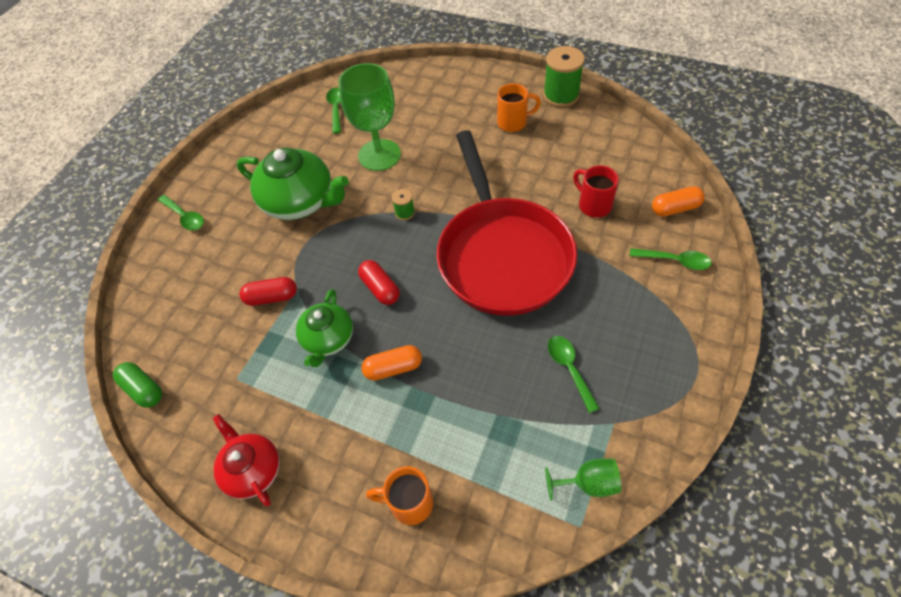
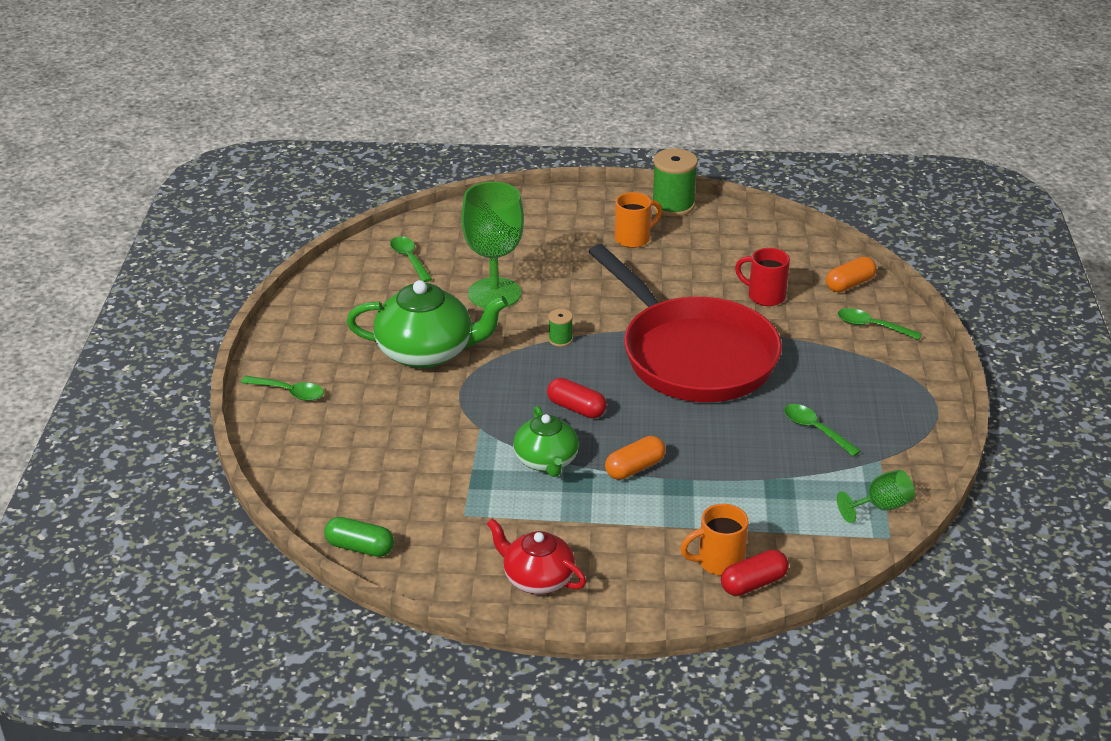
camera: 25 degrees left, 20 degrees down
red capsule [239,277,297,306] -> red capsule moved to [721,549,789,596]
green spoon [630,248,712,270] -> green spoon turned 150 degrees counterclockwise [838,308,922,340]

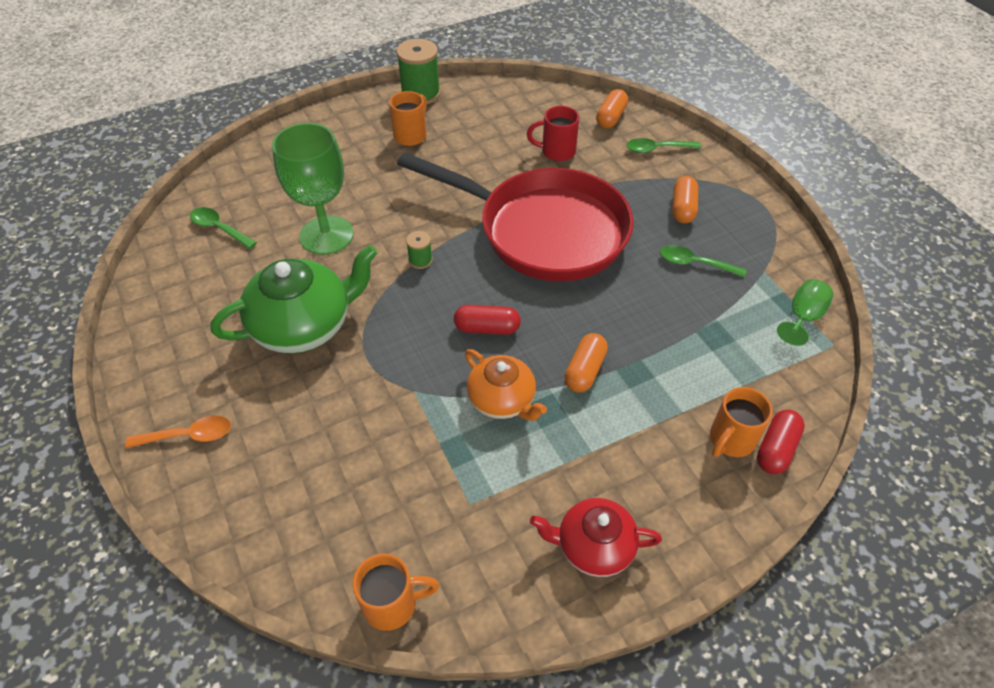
camera: 30 degrees left, 15 degrees up
green spoon [241,376,324,401] -> orange spoon [126,416,231,448]
green capsule [324,517,394,557] -> orange mug [352,553,439,631]
green teapot [513,406,579,477] -> orange teapot [465,349,547,421]
none -> orange capsule [673,176,698,223]

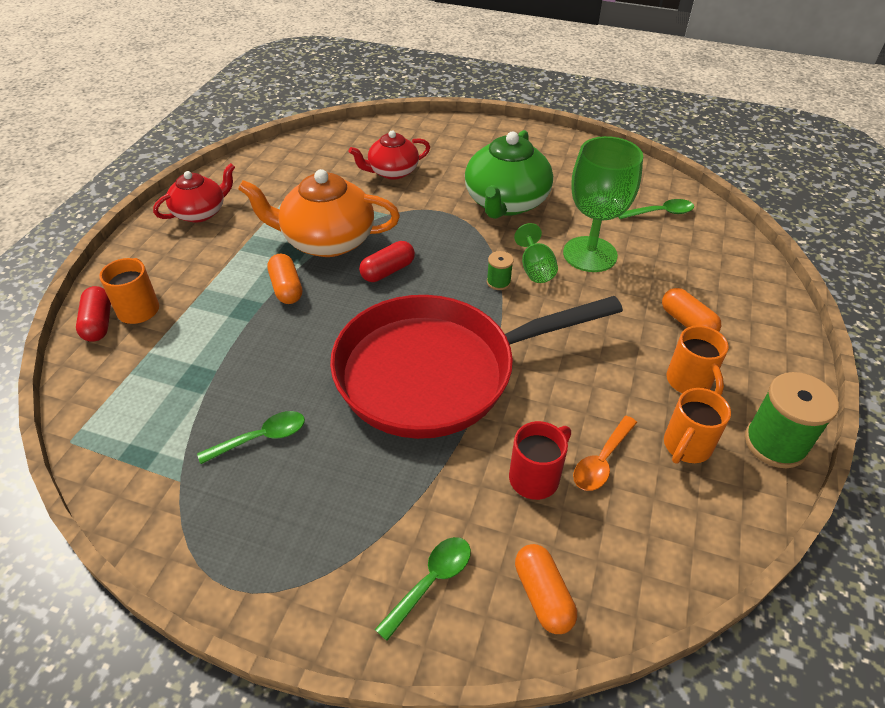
camera: 135 degrees right, 5 degrees down
orange spoon [126,416,231,448] -> orange spoon moved to [573,416,637,491]
orange mug [352,553,439,631] -> orange mug moved to [664,388,731,464]
orange teapot [465,349,547,421] -> orange teapot [238,169,400,257], size x1.62
orange capsule [673,176,698,223] -> orange capsule moved to [662,288,721,332]
green goblet [777,279,833,346] -> green goblet moved to [514,223,558,283]
none -> red teapot [349,131,430,180]

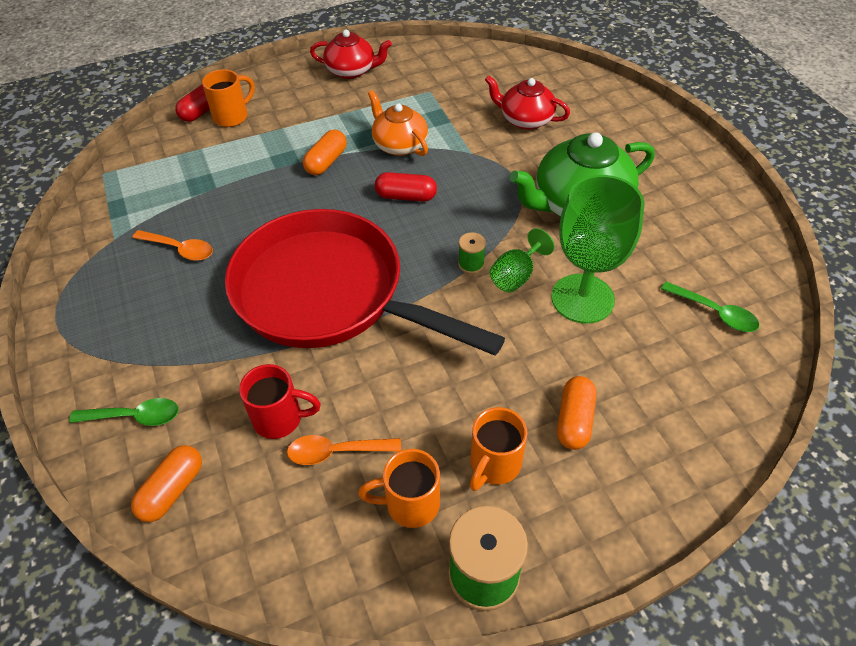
camera: 50 degrees right, 5 degrees up
green spoon [197,411,305,464] -> orange spoon [132,230,213,261]
orange teapot [238,169,400,257] -> orange teapot [368,90,428,156], size x0.62

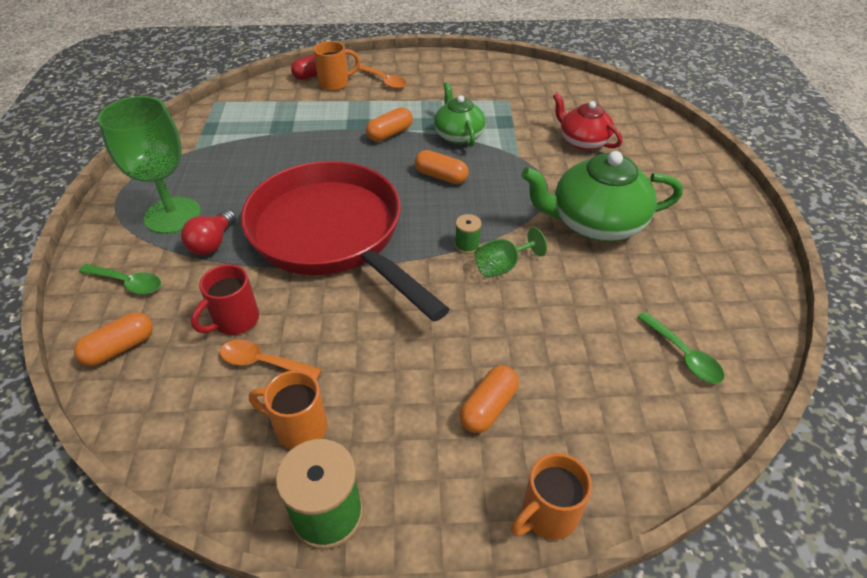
camera: 20 degrees right, 5 degrees down
orange spoon [132,230,213,261] -> orange spoon moved to [358,65,407,89]
red mug [239,364,321,439] -> red mug turned 105 degrees clockwise [191,264,259,335]
red teapot [310,30,392,79] -> none
orange teapot [368,90,428,156] -> green teapot [434,82,486,147]
red capsule [375,172,437,202] -> orange capsule [415,150,469,184]
orange mug [470,407,528,491] -> orange mug moved to [511,453,592,540]
green goblet [551,175,645,324] -> green goblet moved to [98,96,201,234]
none -> red light bulb [181,210,236,255]

